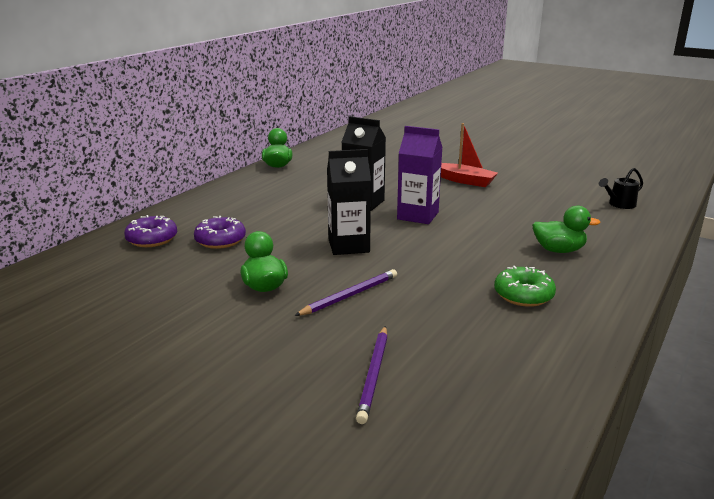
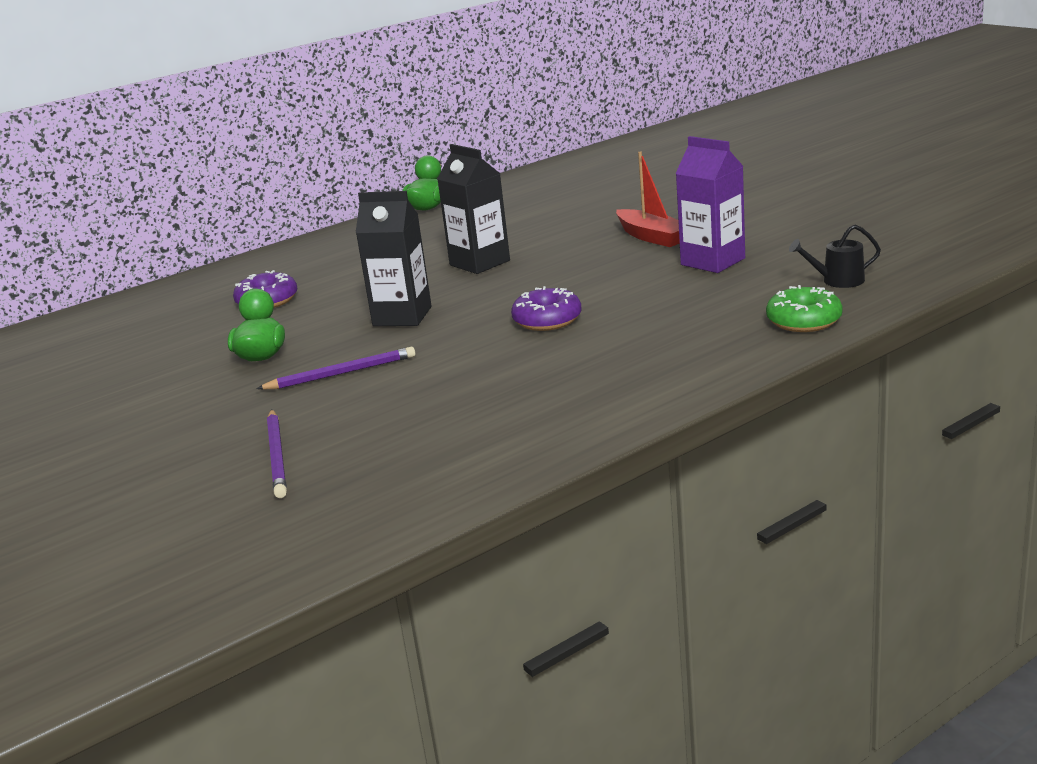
camera: 25 degrees right, 0 degrees up
purple donut [124,215,177,247] -> purple donut moved to [511,286,582,331]
purple pencil [356,326,388,424] -> purple pencil turned 45 degrees counterclockwise [267,410,287,498]
purple carton [397,126,443,224] -> purple carton moved to [675,136,745,273]
green donut [494,266,556,307] -> green donut moved to [766,285,843,332]
green duck [532,206,600,253] -> none

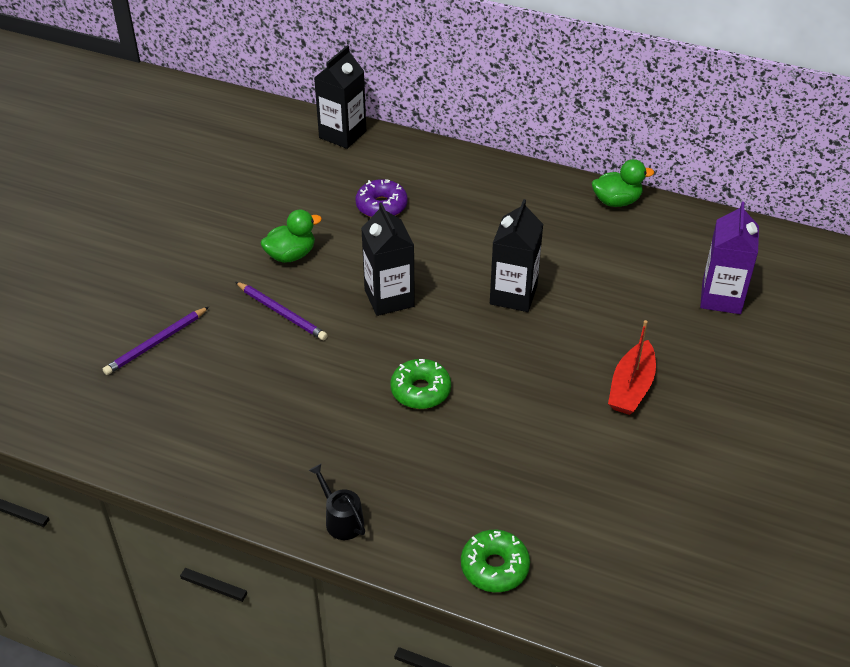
camera: 55 degrees right, 20 degrees up
purple donut [511,286,582,331] -> green donut [390,359,451,409]
purple carton [675,136,745,273] -> purple carton moved to [700,202,759,314]
black watering can [789,225,881,288] -> black watering can moved to [309,464,365,540]
none -> black carton [314,45,366,149]

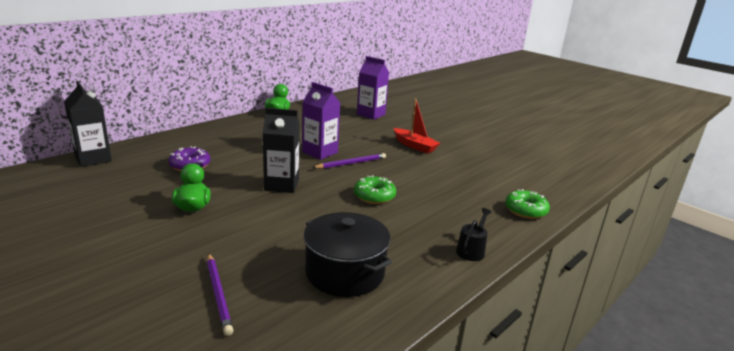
camera: 70 degrees left, 20 degrees down
purple pencil [236,282,327,340] -> purple pencil moved to [312,153,386,169]
black watering can [309,464,365,540] -> black watering can turned 135 degrees clockwise [456,208,492,261]
black carton [490,199,543,312] -> purple carton [302,82,340,160]
none -> black pot [304,212,392,297]

